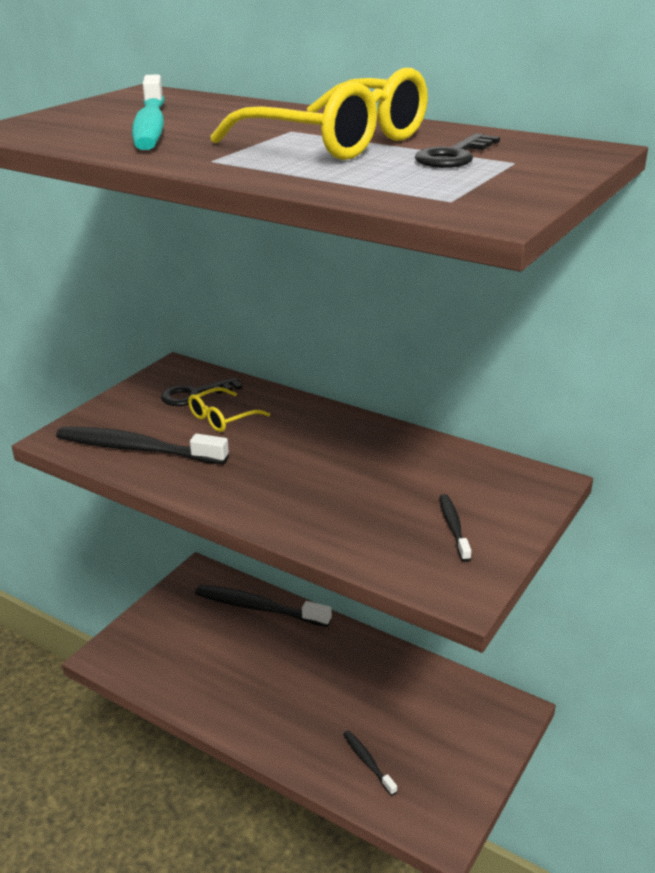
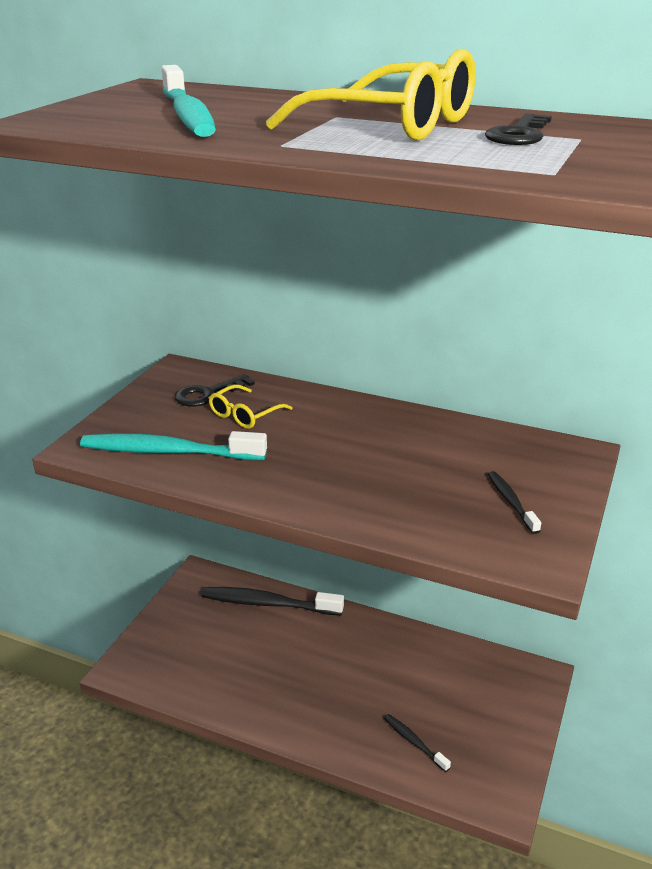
camera: 10 degrees left, 0 degrees up
black toothbrush [56,427,229,464] -> turquoise toothbrush [80,431,267,460]

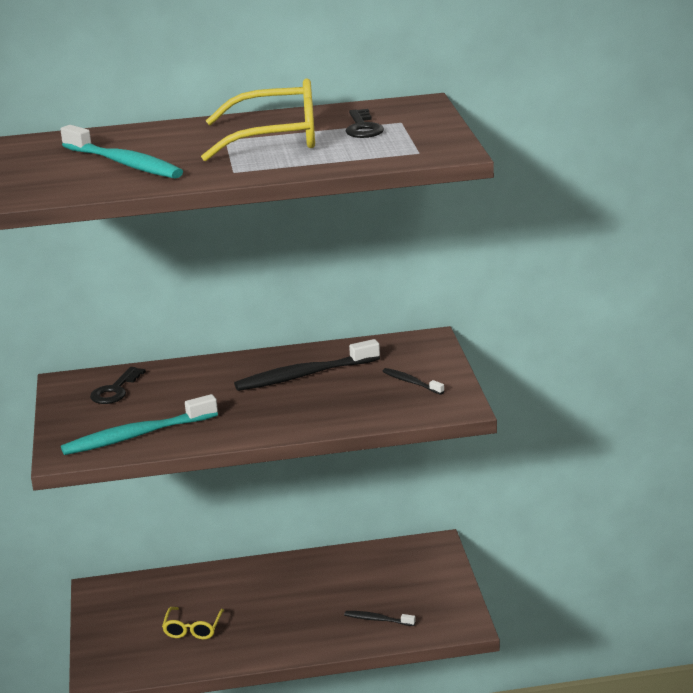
camera: 30 degrees left, 5 degrees down
black toothbrush [202,587,344,615] -> black toothbrush moved to [234,339,380,391]
yellow glasses [209,384,293,429] -> yellow glasses moved to [162,607,224,639]

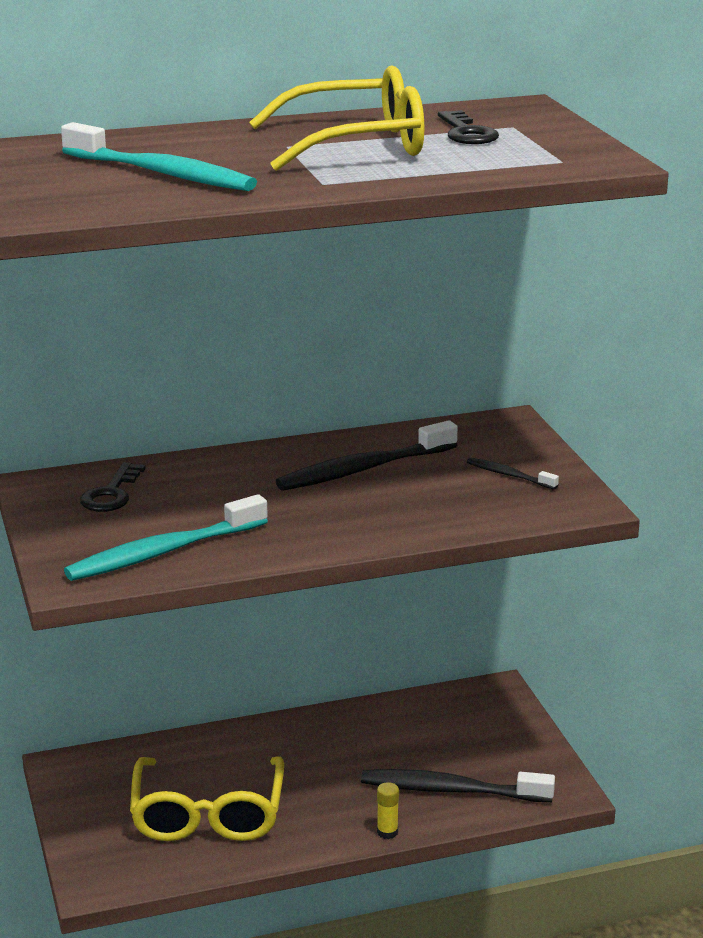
camera: 10 degrees left, 0 degrees up
yellow glasses [162,607,224,639] -> yellow glasses [130,757,284,841], size x2.00
black toothbrush [344,611,416,626] -> black toothbrush [361,769,555,802], size x2.01
none -> yellow glue stick [377,782,399,839]

